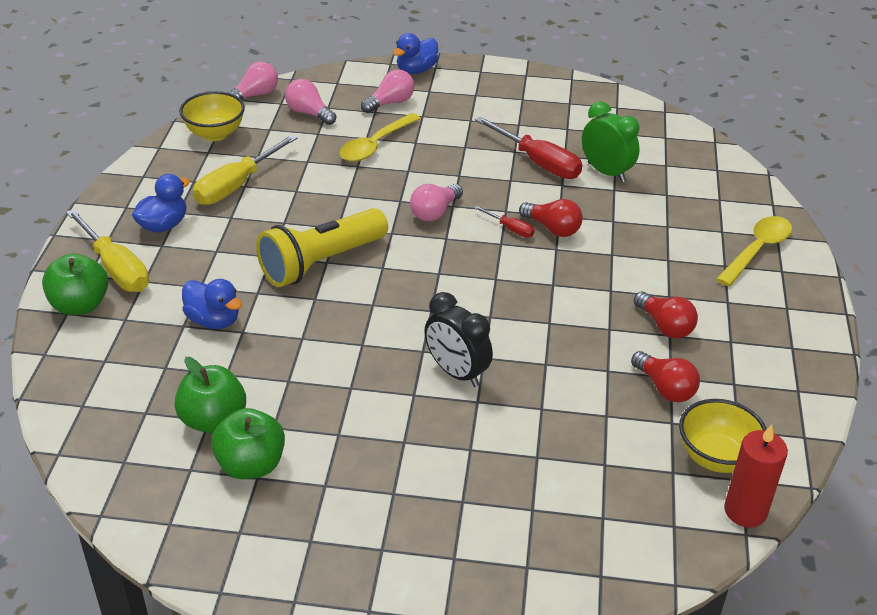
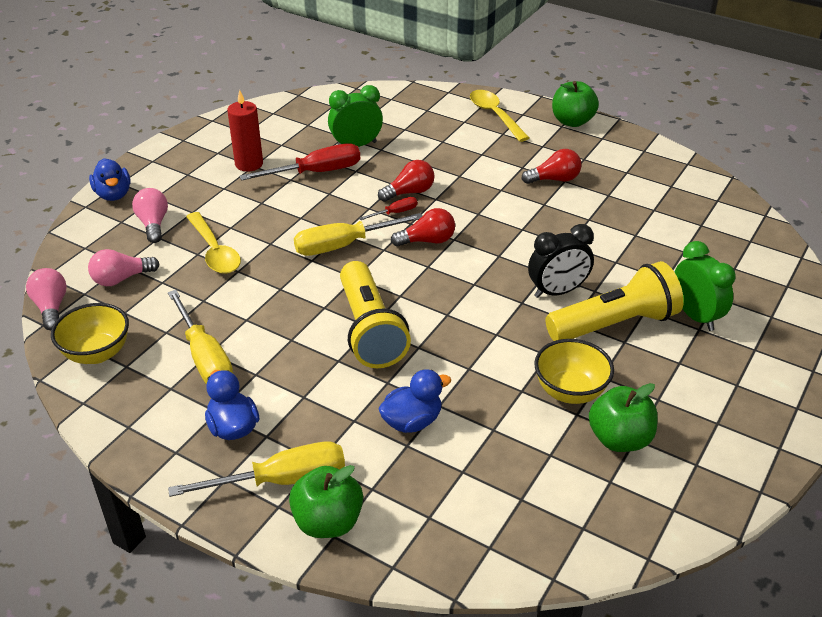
camera: 65 degrees left, 0 degrees up
green apple [175,357,246,434] -> green apple moved to [552,81,599,127]
pink light bulb [410,184,463,221] -> yellow screwdriver [294,213,422,256]
red light bulb [631,351,700,402] -> red light bulb moved to [391,208,455,247]
yellow bowl [679,399,767,473] -> yellow bowl moved to [534,339,614,404]
red candle [724,424,788,527] -> red candle moved to [227,90,263,172]
none -> yellow flashlight [545,261,684,341]
none -> green clock [675,241,736,331]

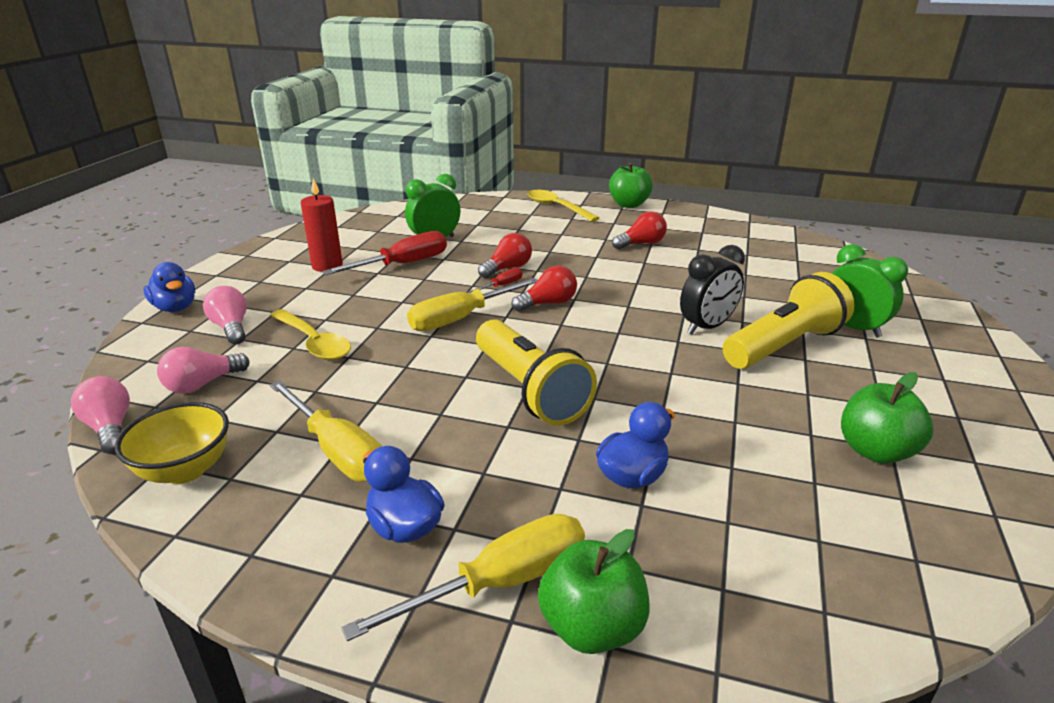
camera: 15 degrees left, 10 degrees down
yellow bowl [534,339,614,404] -> none

